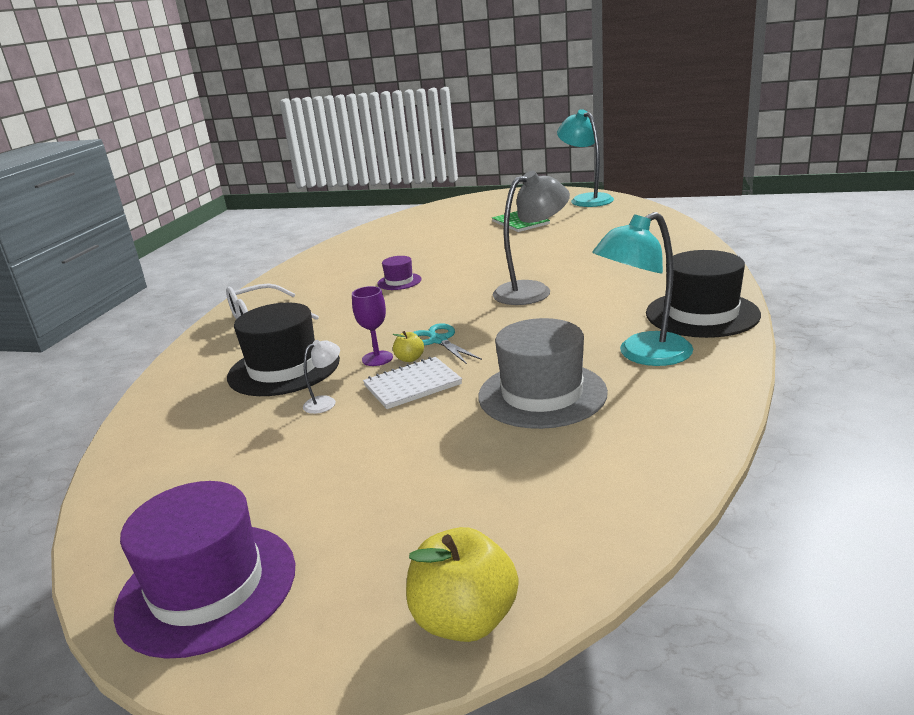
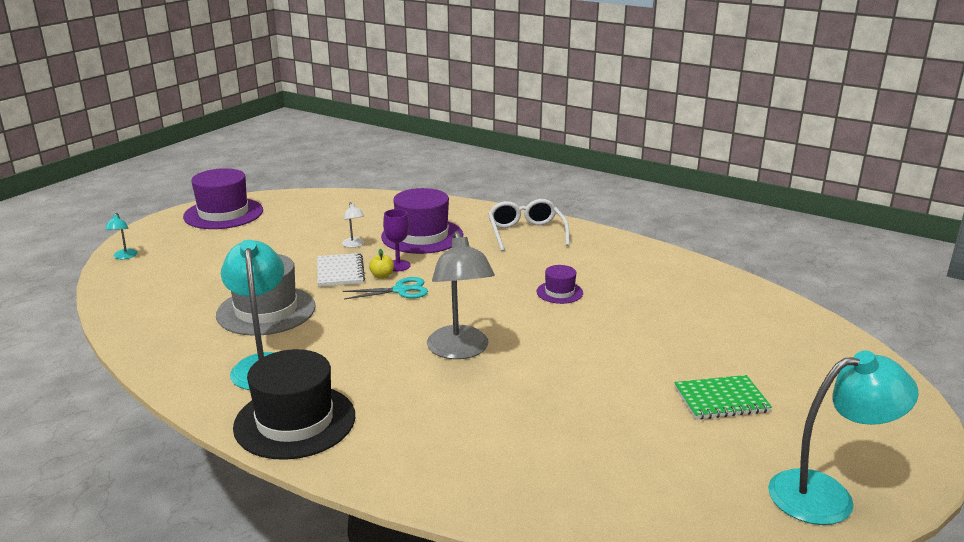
camera: 105 degrees right, 0 degrees up
black hat [227,302,340,396] -> purple hat [381,188,463,254]
yellow apple [406,527,518,642] -> turquoise lamp [105,213,138,259]

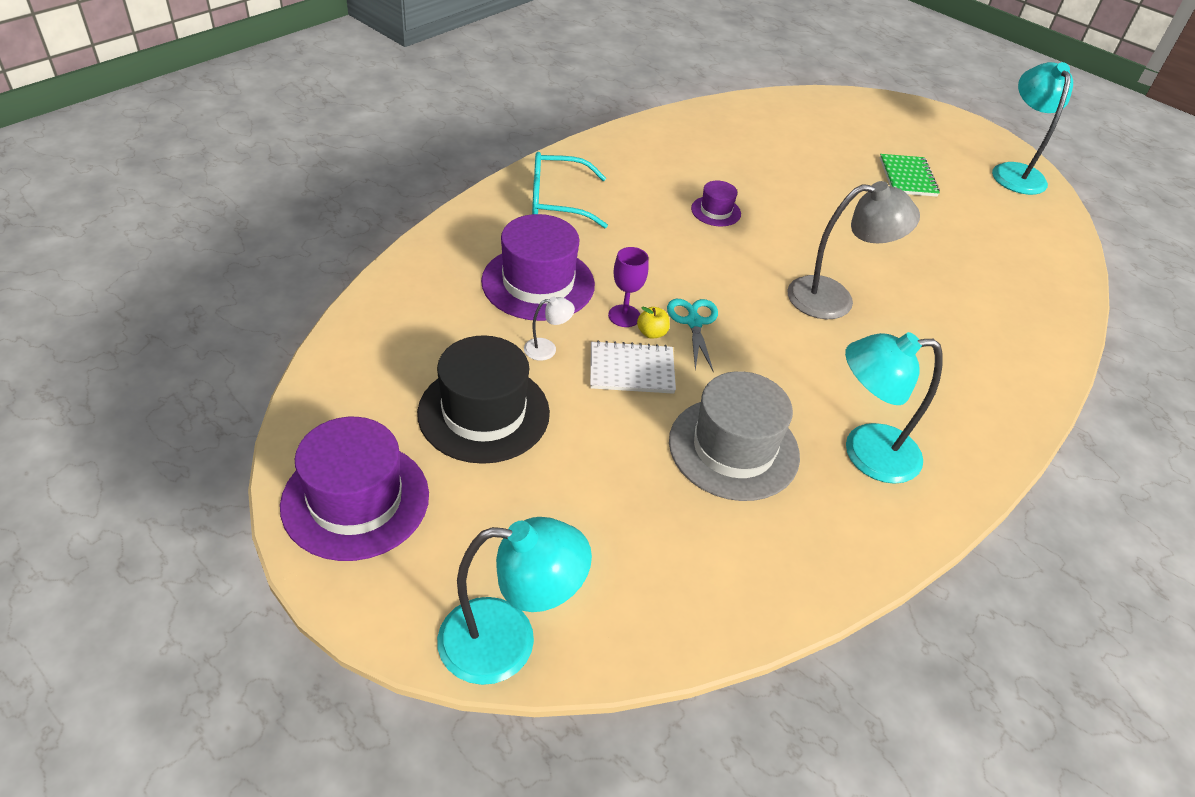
camera: 85 degrees left, 20 degrees up
turquoise lamp [105,213,138,259] -> turquoise lamp [437,517,592,685], size x2.24
black hat [233,349,355,460] -> black hat moved to [417,335,550,464]
white glasses [488,199,570,251] -> turquoise glasses [532,152,608,228]

